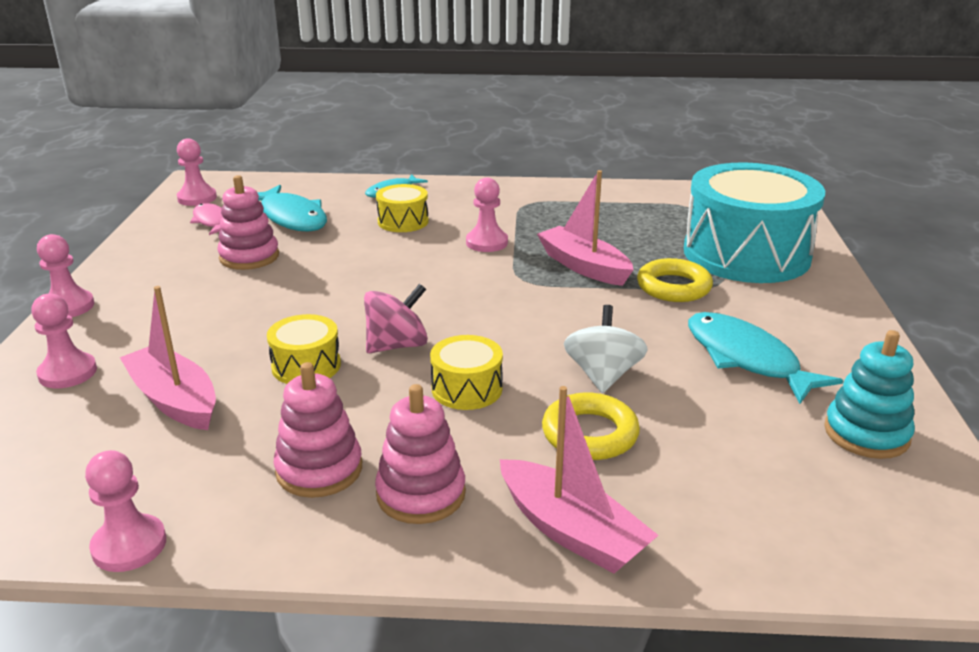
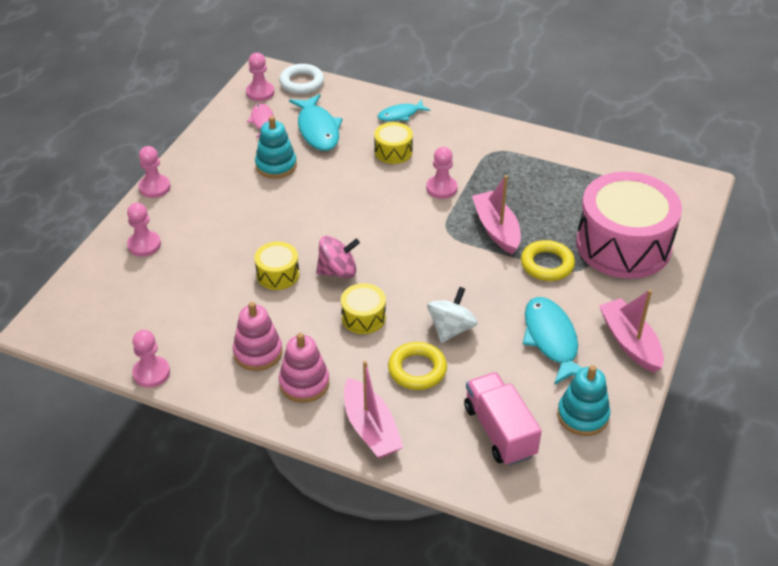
camera: 20 degrees right, 15 degrees up
pink boat [119,286,216,430] -> pink boat moved to [599,289,664,373]
pink stacking toy [217,175,279,270] -> turquoise stacking toy [255,116,297,179]
turquoise drum [684,162,825,283] -> pink drum [576,172,682,279]
none -> white ring [279,64,324,94]
none -> pink truck [464,372,542,466]

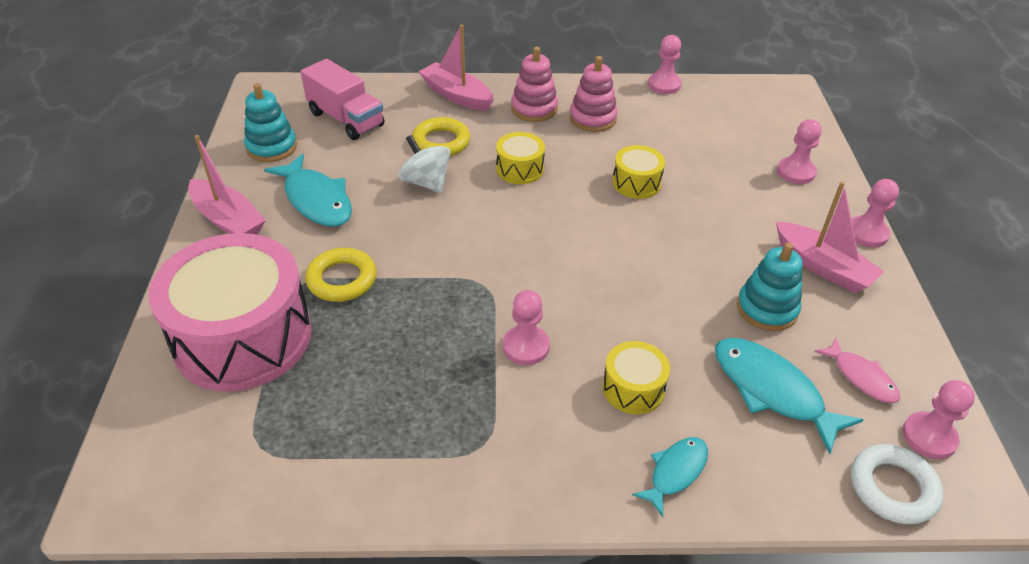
camera: 155 degrees right, 0 degrees up
pink spinning top [316,236,360,278] -> none
white spinning top [427,287,478,343] -> white spinning top turned 135 degrees clockwise [399,135,450,193]
pink boat [472,175,521,254] -> pink boat moved to [776,182,885,293]

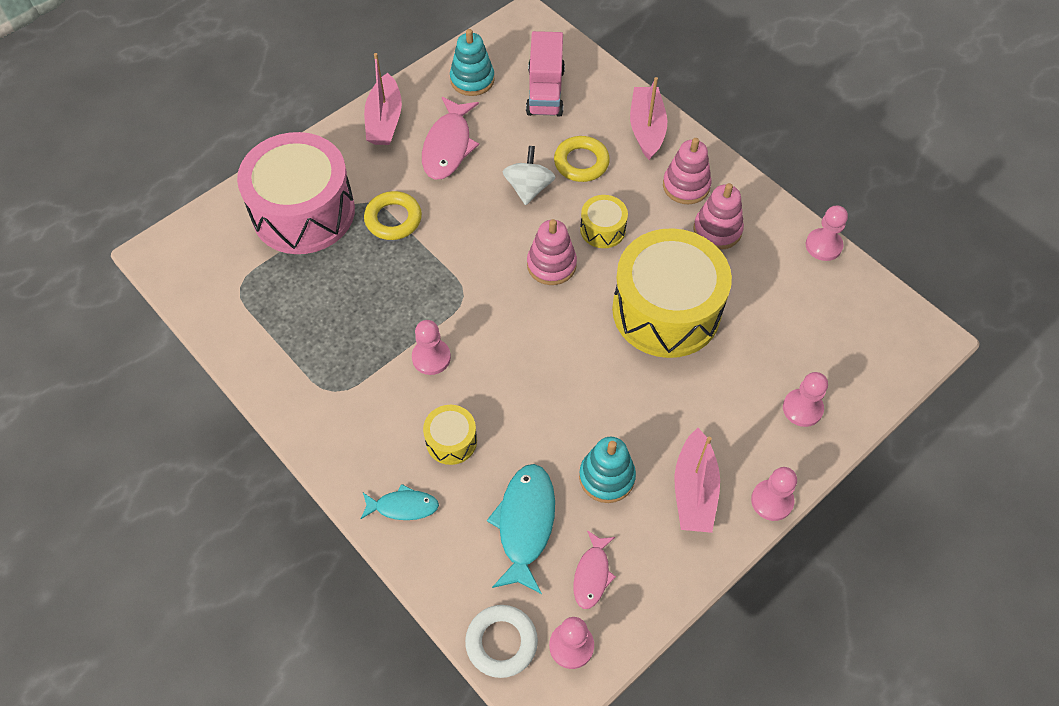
camera: 50 degrees right, 15 degrees up
turquoise fish [264,154,352,227] -> pink fish [422,97,479,180]
yellow drum [612,145,665,199] -> yellow drum [612,228,732,358], size x2.27
none -> pink stacking toy [527,219,577,285]

